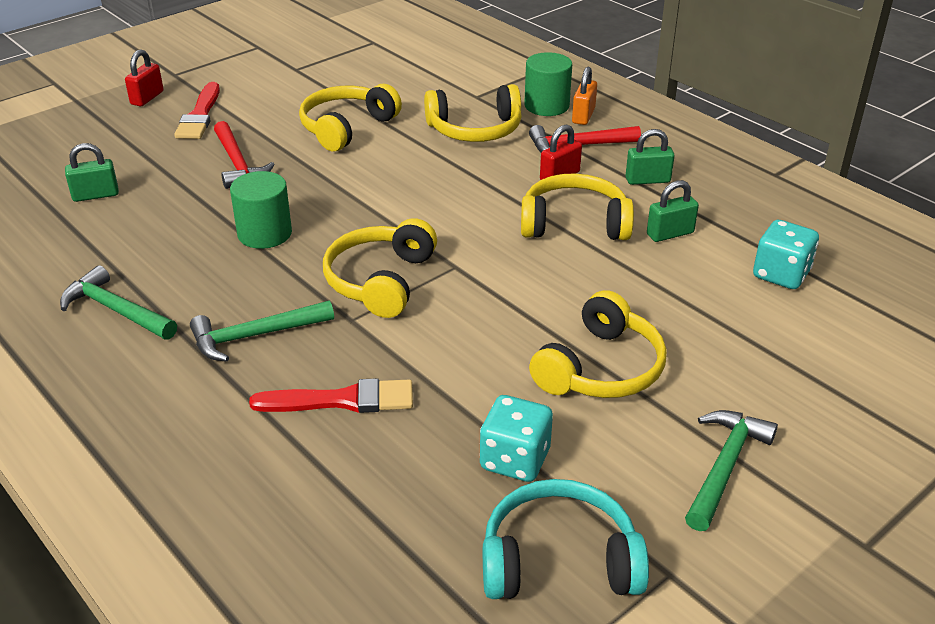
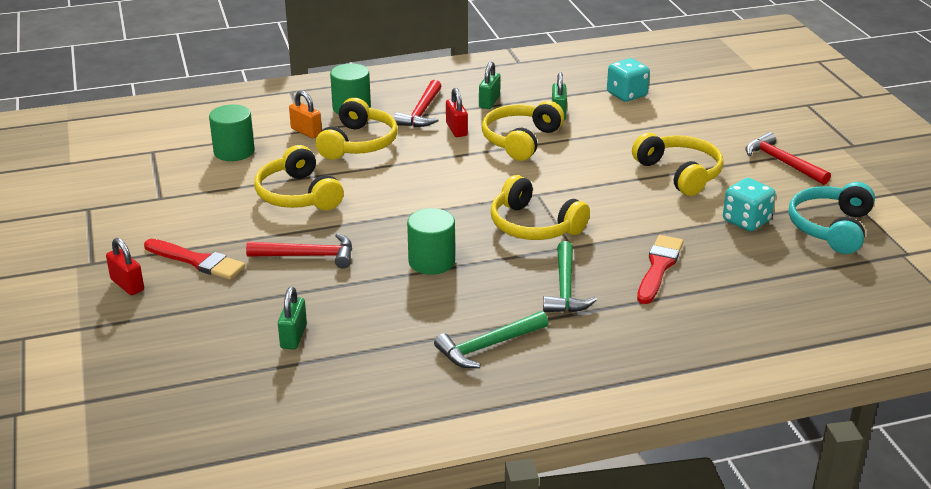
camera: 65 degrees left, 5 degrees down
orange padlock [572,67,597,125] -> orange padlock moved to [289,91,322,138]
green hammer [685,410,778,531] -> red hammer [745,132,831,185]
none -> green cylinder [209,104,255,161]

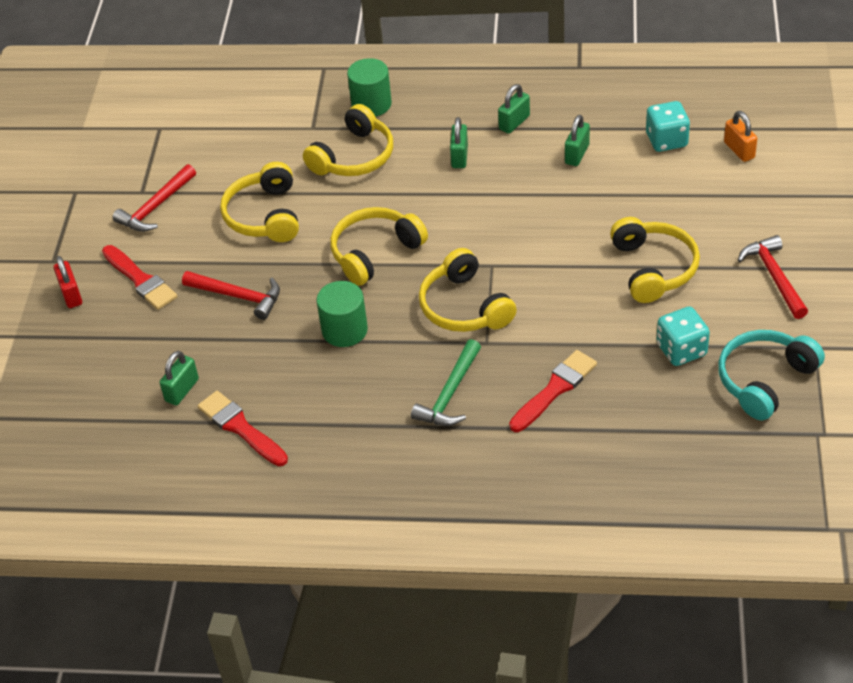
camera: 25 degrees right, 15 degrees up
green cylinder [209,104,255,161] -> none
orange padlock [289,91,322,138] -> orange padlock moved to [724,111,757,162]
red hammer [394,80,441,127] -> red hammer moved to [113,164,196,232]
green hammer [434,311,549,368] -> none
red padlock [446,88,468,137] -> green padlock [450,117,468,168]
yellow headphones [482,101,564,161] -> yellow headphones moved to [330,207,428,286]
none -> red brush [198,391,288,466]

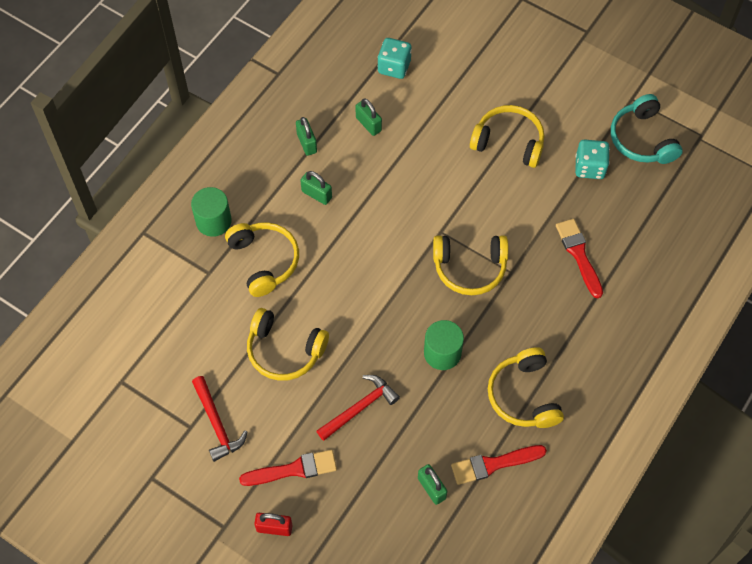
camera: 65 degrees left, 15 degrees up
yellow headphones [330,207,428,286] -> yellow headphones moved to [488,347,564,428]
green hammer [411,339,481,426] -> none
orange padlock [724,111,757,162] -> none
red hammer [738,235,808,319] -> none

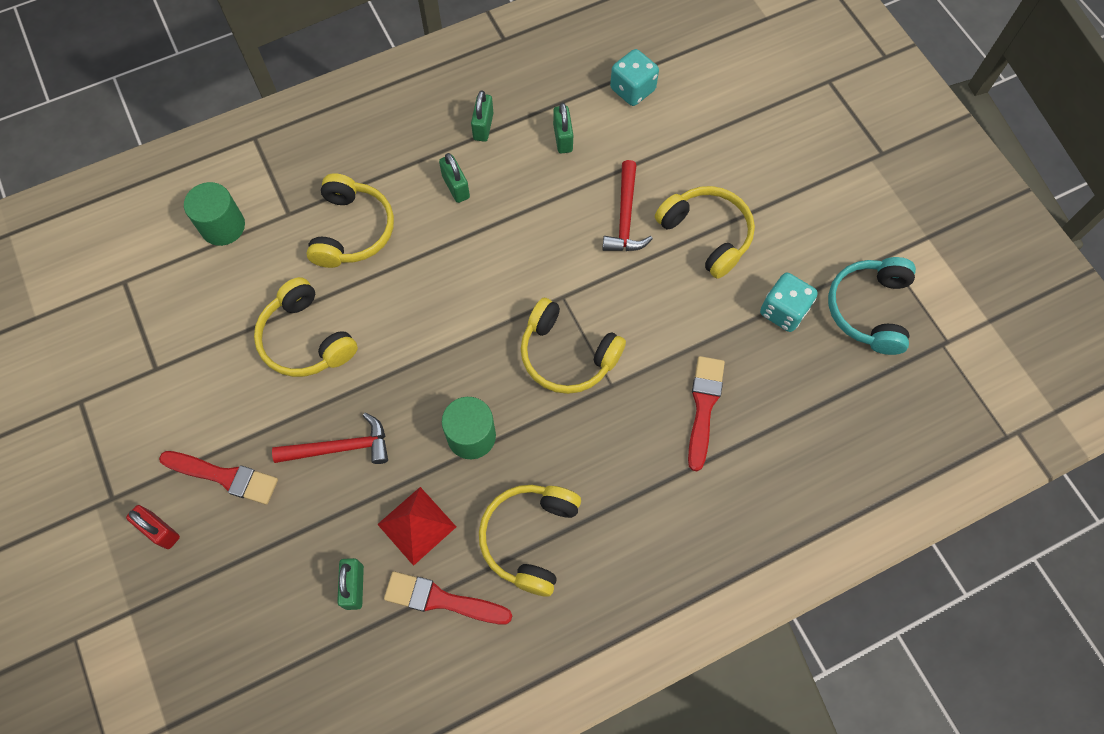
camera: 30 degrees right, 5 degrees up
green cylinder [191,187,232,237] -> green cylinder moved to [184,182,245,246]
red hammer [192,376,247,462] -> red hammer moved to [602,160,653,251]
none -> red pyramid [377,487,456,566]

